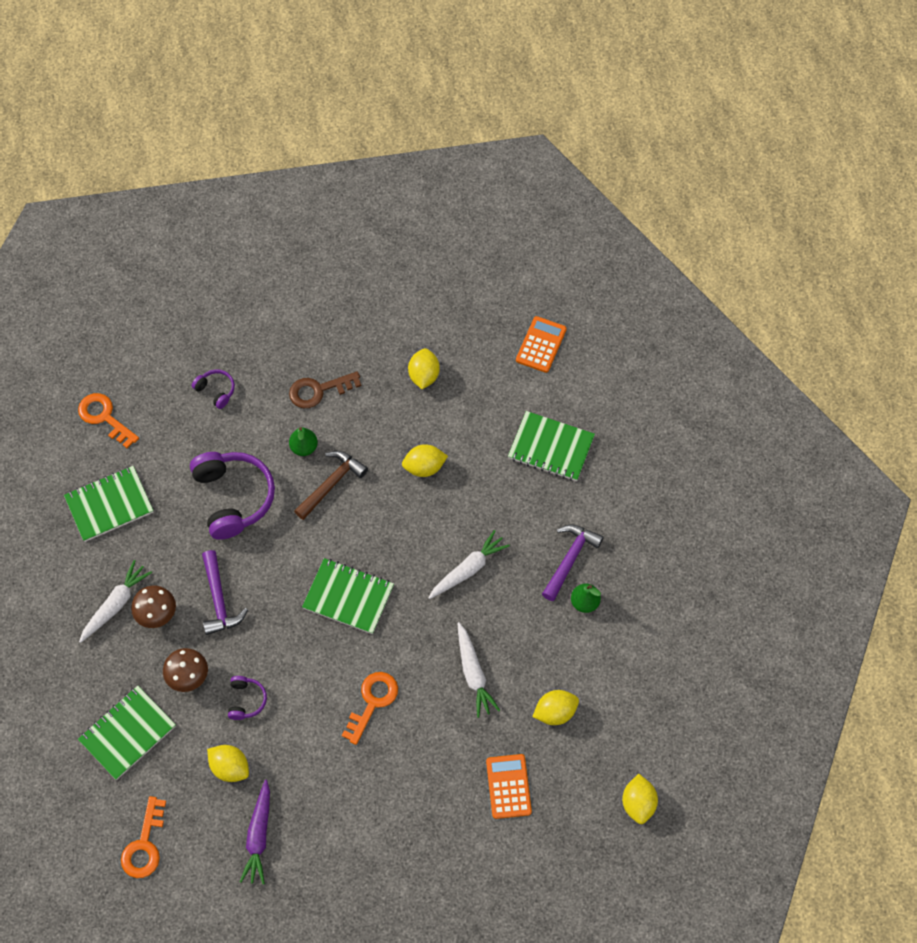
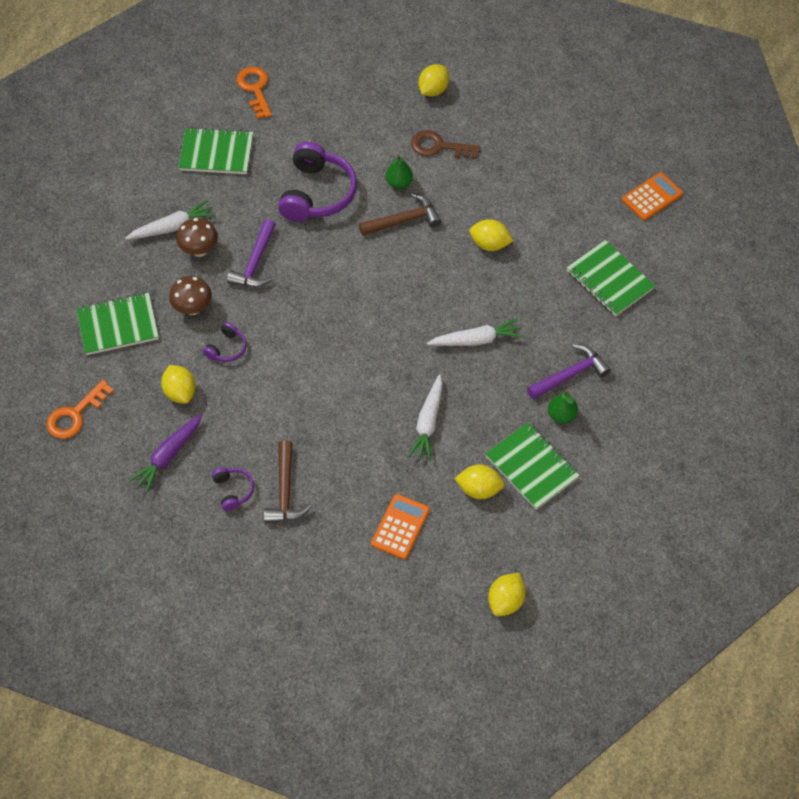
camera: 30 degrees right, 5 degrees down
purple headphones [192,369,235,409] -> purple headphones moved to [212,468,254,511]
green notebook [302,558,394,634] -> green notebook moved to [485,422,580,510]
orange key [342,672,398,745] -> none
yellow lemon [408,348,440,389] -> yellow lemon moved to [418,64,449,97]
none -> brown hammer [264,440,312,523]

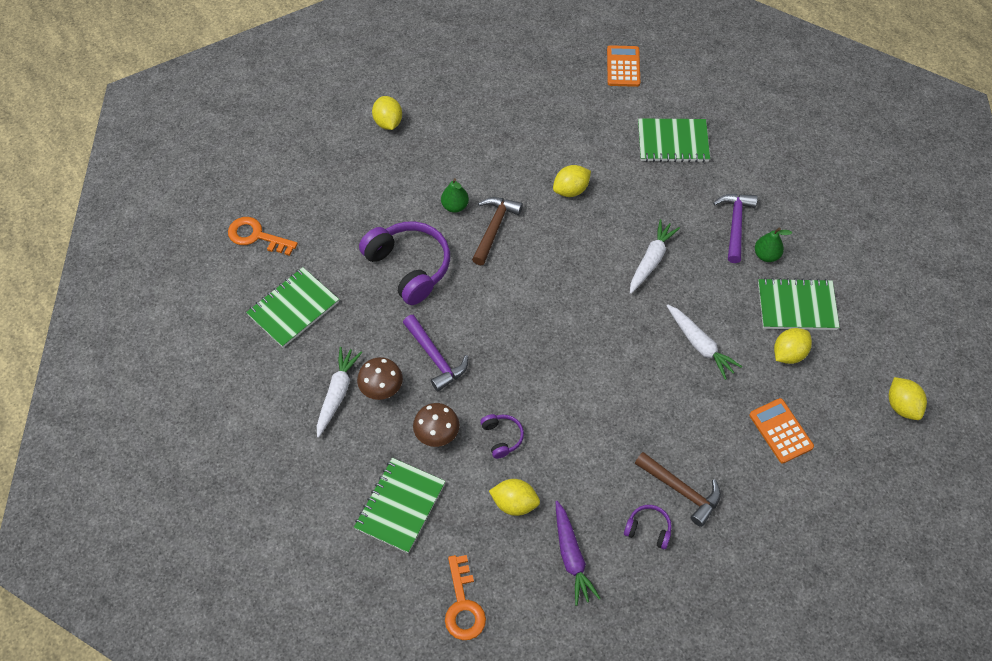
camera: 50 degrees left, 0 degrees up
brown key [411,130,481,159] -> none

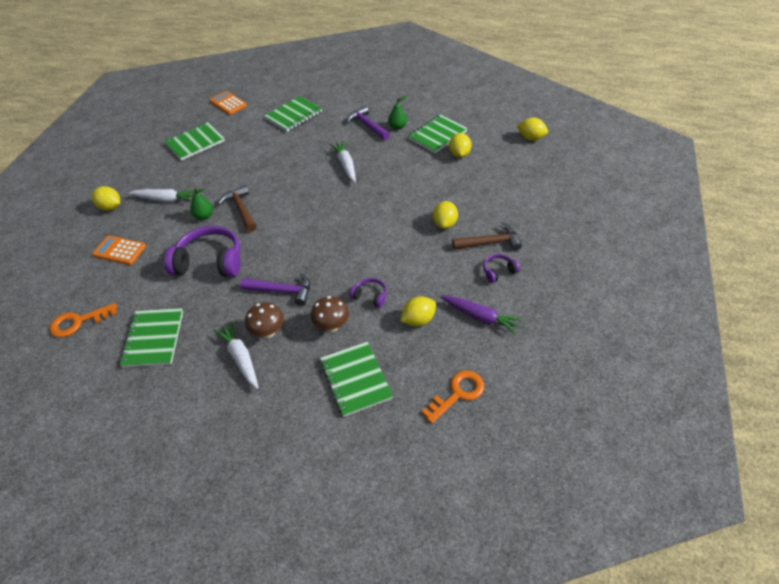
camera: 45 degrees left, 10 degrees down
orange key [445,555,486,640] -> orange key turned 75 degrees counterclockwise [421,370,484,424]
yellow lemon [553,165,591,197] -> yellow lemon moved to [433,201,458,229]
white carrot [667,304,742,380] -> white carrot moved to [128,189,197,202]
orange calculator [749,398,814,463] -> orange calculator moved to [92,236,146,265]
none -> green notebook [164,122,225,161]

